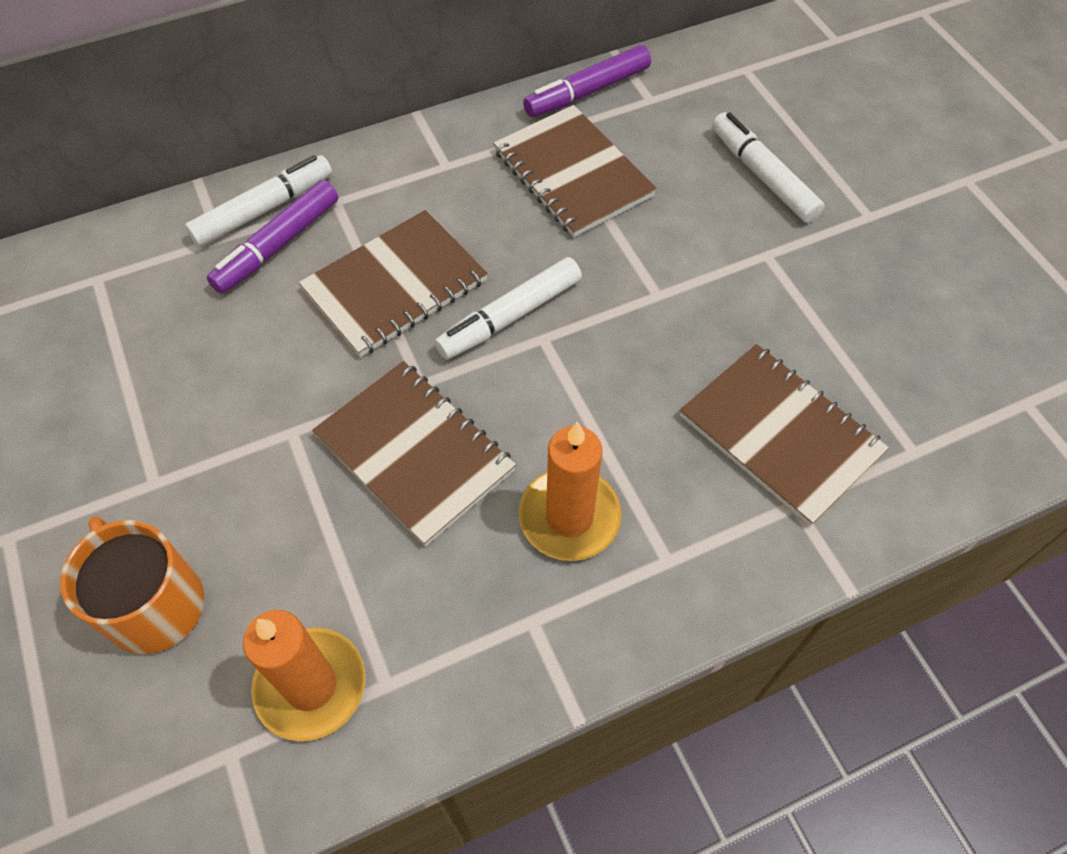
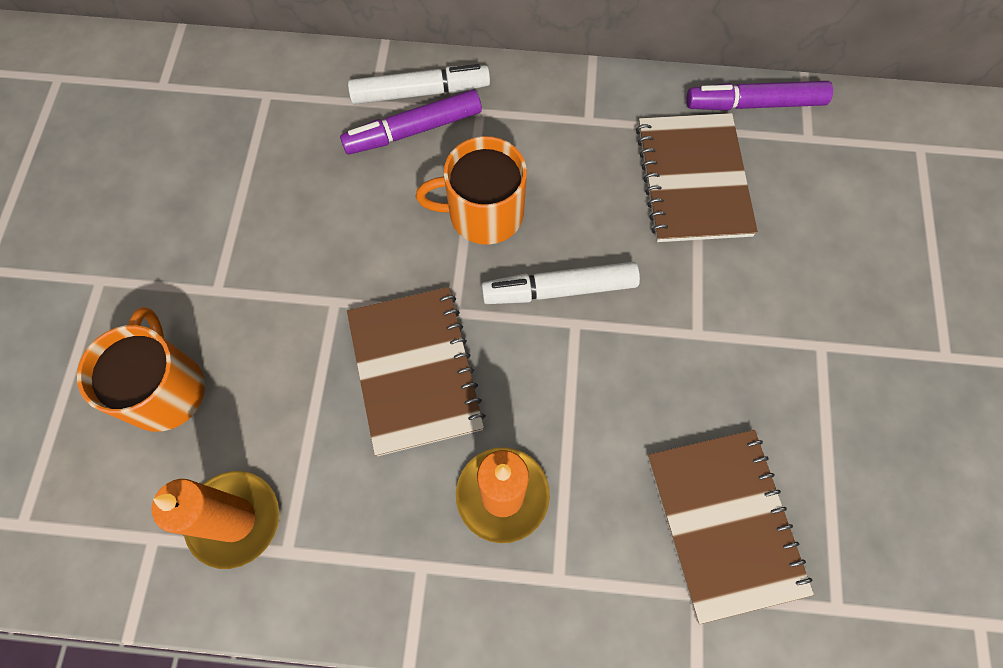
camera: 30 degrees right, 10 degrees up
brown notebook [299,210,488,357] -> orange mug [416,136,527,245]
white marker [712,112,825,223] -> none

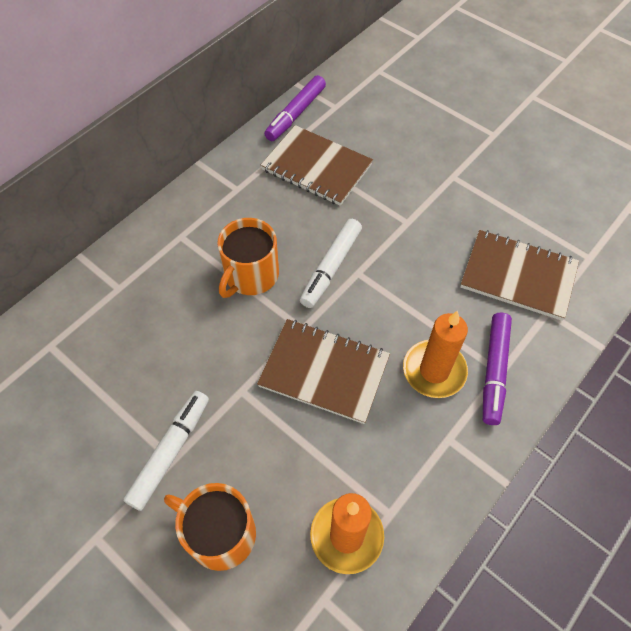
camera: 55 degrees left, 10 degrees down
purple marker [340,89,482,155] -> purple marker moved to [483,312,512,425]
white marker [348,64,490,104] -> white marker moved to [123,391,209,511]

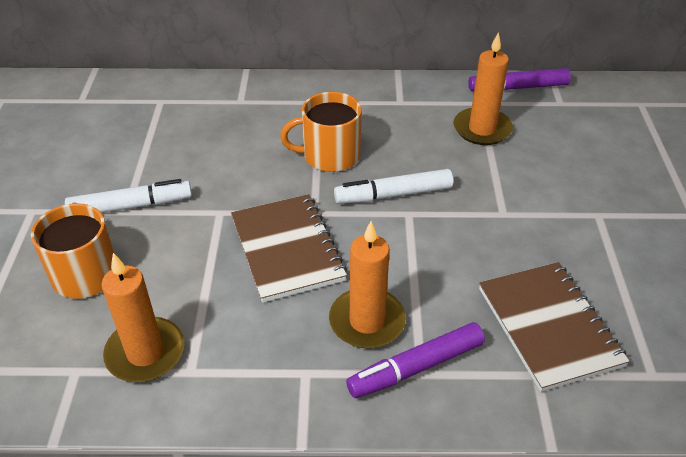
camera: 50 degrees right, 15 degrees down
brown notebook [261,125,373,206] -> orange candle [454,32,513,145]

